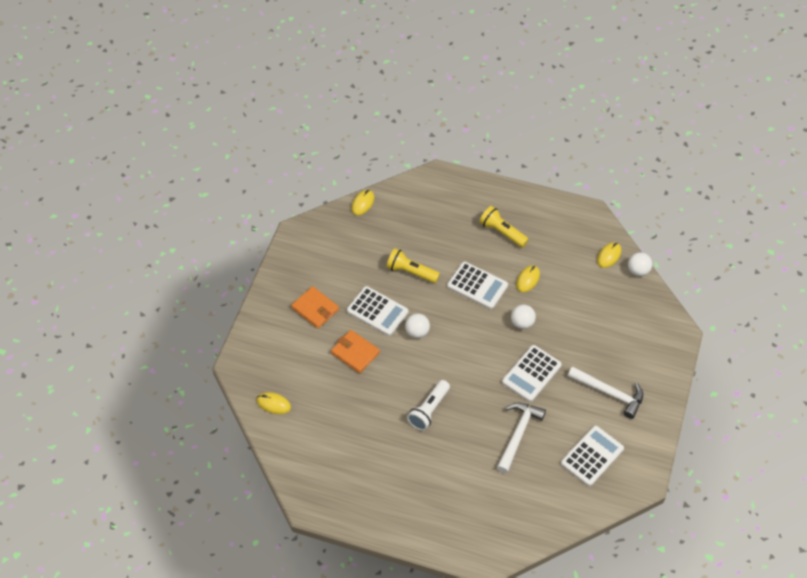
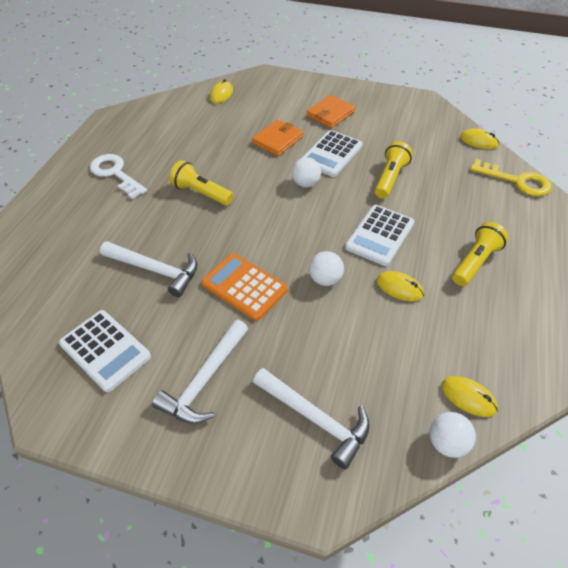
camera: 90 degrees right, 5 degrees down
white flashlight [407,380,450,431] -> yellow flashlight [169,160,234,206]
white calculator [502,345,562,402] -> orange calculator [201,253,288,321]
none -> white key [90,154,147,199]
none -> white hammer [253,368,370,470]
none -> yellow key [470,159,552,196]

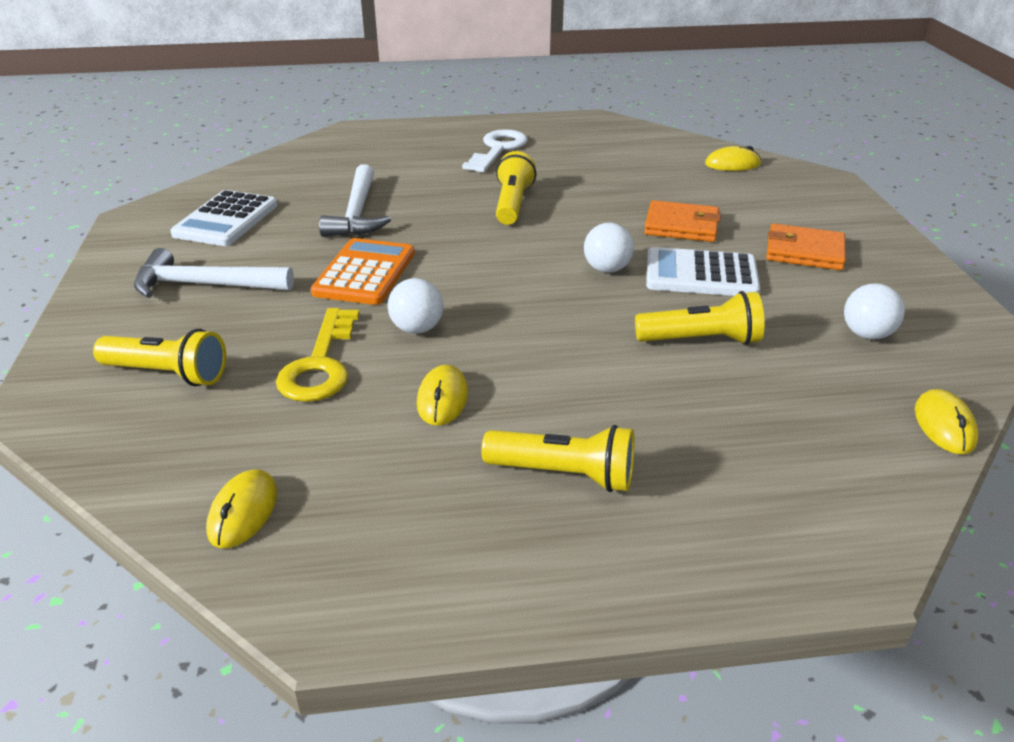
camera: 65 degrees right, 15 degrees down
white hammer [253,368,370,470] -> yellow flashlight [93,329,226,386]
white calculator [345,205,414,266] -> none
white ball [430,412,476,458] -> white ball moved to [844,283,905,339]
yellow key [470,159,552,196] -> yellow key moved to [276,308,359,402]

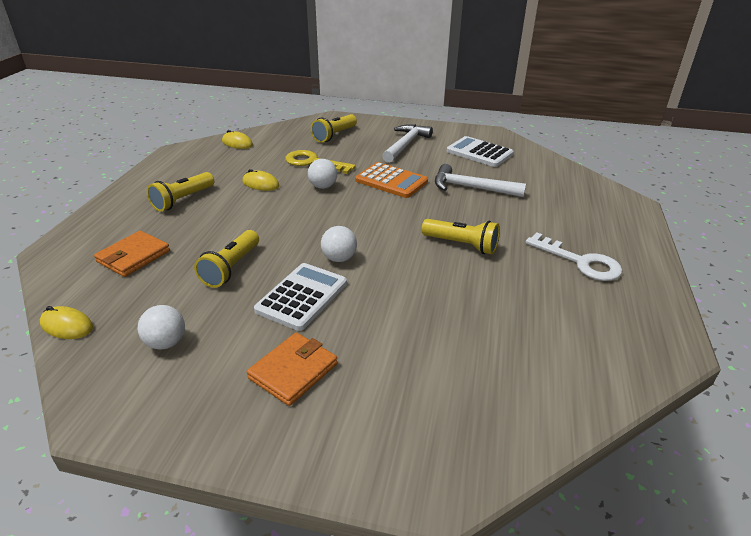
camera: 110 degrees right, 0 degrees up
orange wallet [644,200,721,242] -> orange wallet moved to [94,230,170,277]
yellow mouse [705,146,761,171] -> none

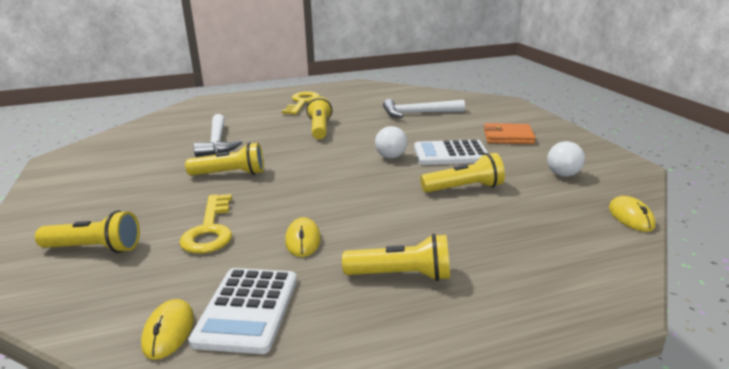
camera: 120 degrees left, 10 degrees down
orange wallet [94,230,170,277] -> none
white ball [308,159,337,189] -> none
orange calculator [355,162,428,198] -> yellow flashlight [185,142,264,176]
white hammer [382,124,433,163] -> white hammer moved to [383,99,465,118]
white calculator [447,136,514,167] -> white calculator moved to [188,268,297,354]
white key [526,233,622,281] -> yellow key [282,91,320,114]

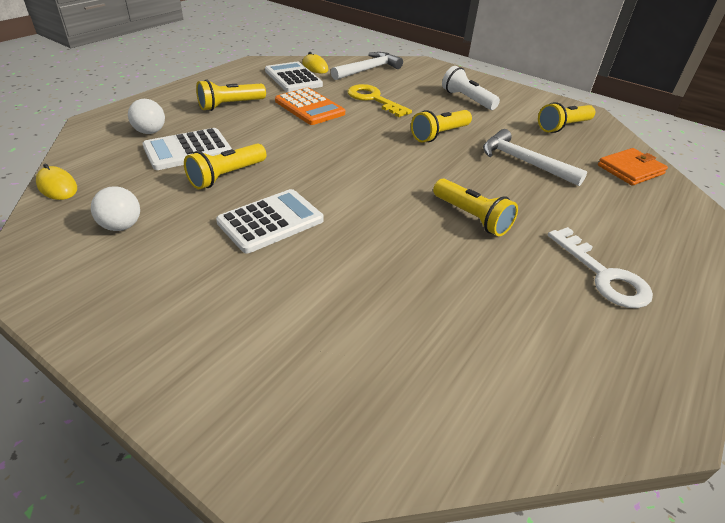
camera: 140 degrees right, 15 degrees up
yellow flashlight [35,210,140,253] -> yellow flashlight moved to [538,102,595,133]
yellow key [282,91,320,114] -> white key [548,227,653,308]
yellow mouse [285,217,321,257] -> orange calculator [275,88,345,125]
white ball [375,126,407,158] -> white ball moved to [128,99,165,134]
white hammer [383,99,465,118] -> white hammer moved to [331,52,403,80]
orange wallet [484,123,536,144] -> orange wallet moved to [598,148,668,186]
none -> white calculator [142,128,232,170]
none -> white flashlight [442,66,500,110]

